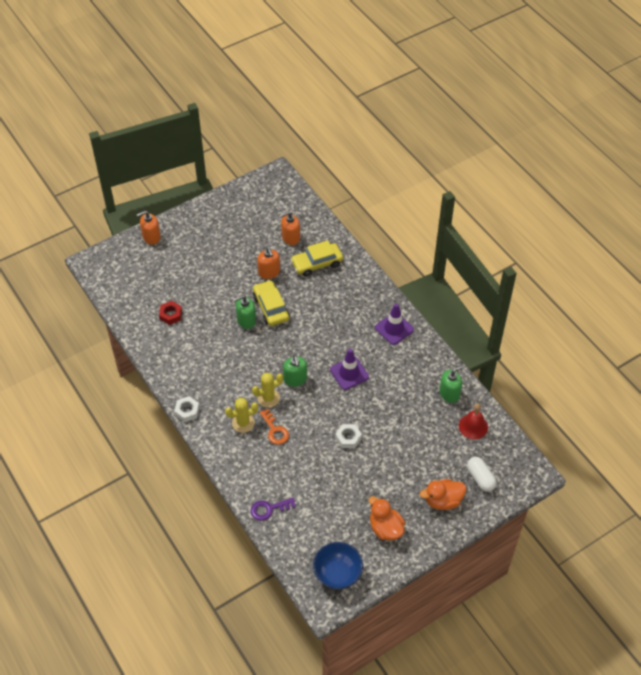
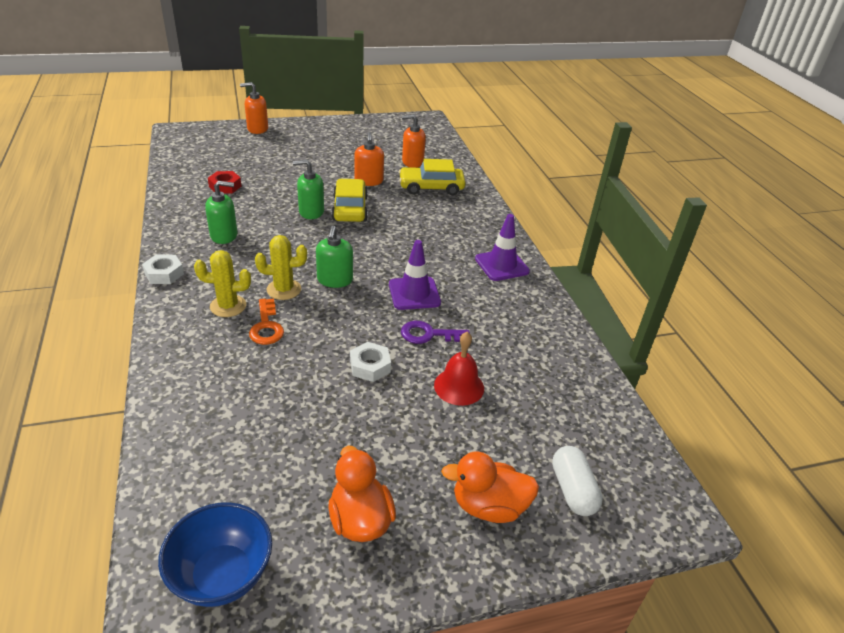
camera: 15 degrees right, 15 degrees down
purple key [250,498,296,521] -> purple key moved to [401,321,470,344]
green soap dispenser [439,365,465,403] -> green soap dispenser moved to [205,181,238,244]
red bell [459,404,488,439] -> red bell moved to [434,332,484,406]

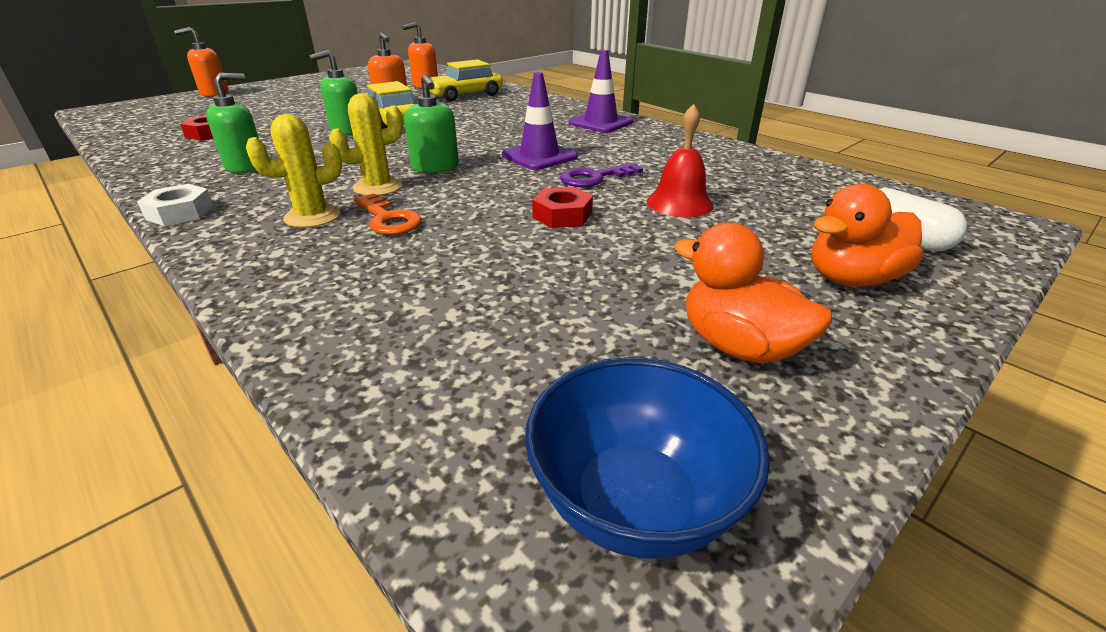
camera: 25 degrees left, 5 degrees down
white nut [350,342,391,382] -> red nut [532,187,593,228]

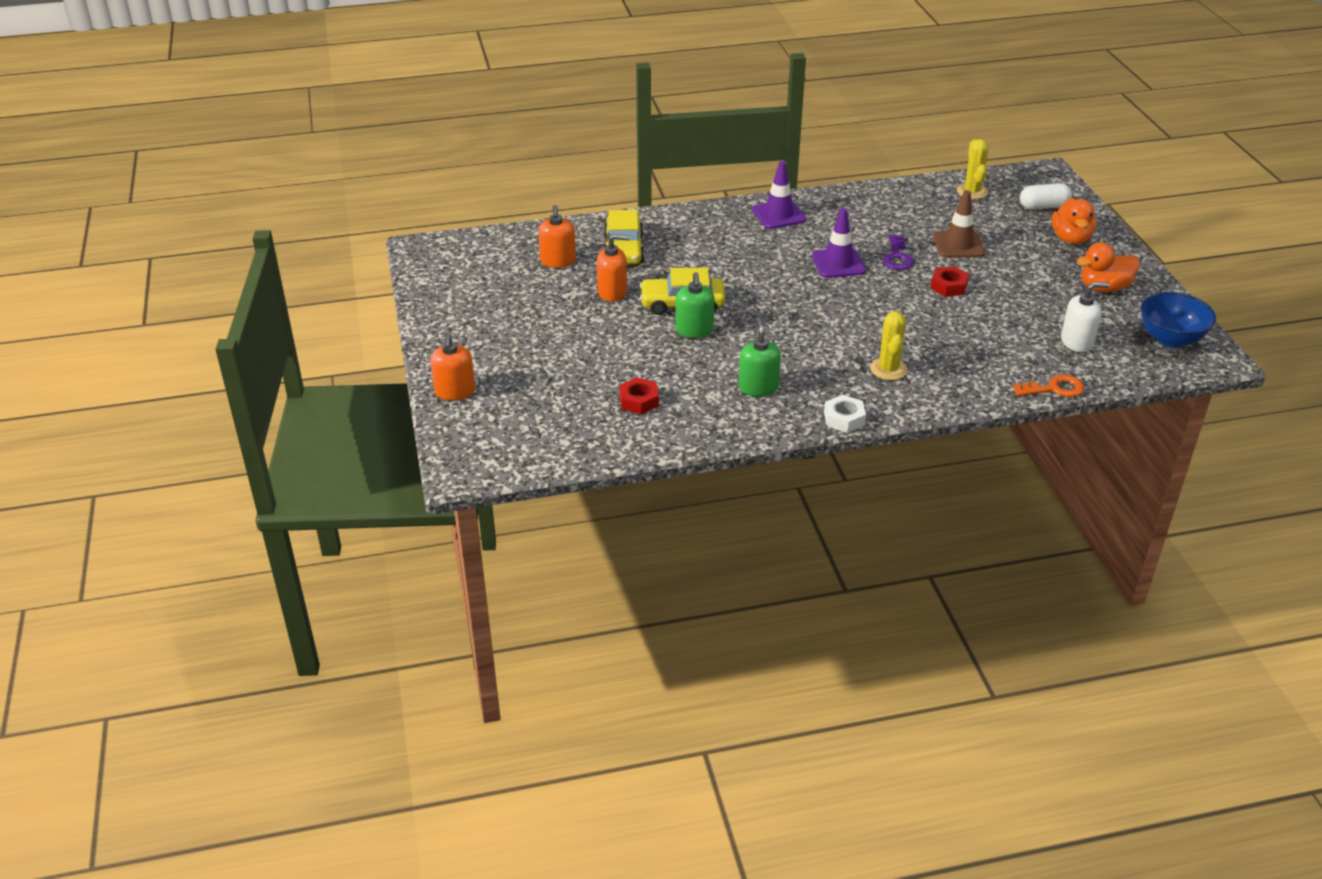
camera: 60 degrees left, 5 degrees up
yellow cactus [329,93,403,196] -> yellow cactus moved to [957,139,989,199]
orange key [354,193,422,235] -> orange key moved to [1013,374,1084,397]
green soap dispenser [404,74,459,173] -> none
red bell [647,104,713,217] -> brown traffic cone [933,190,985,258]
none -> white soap dispenser [1061,282,1109,352]

